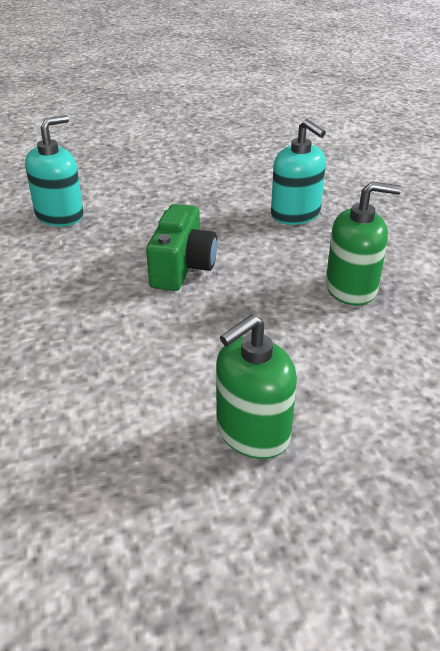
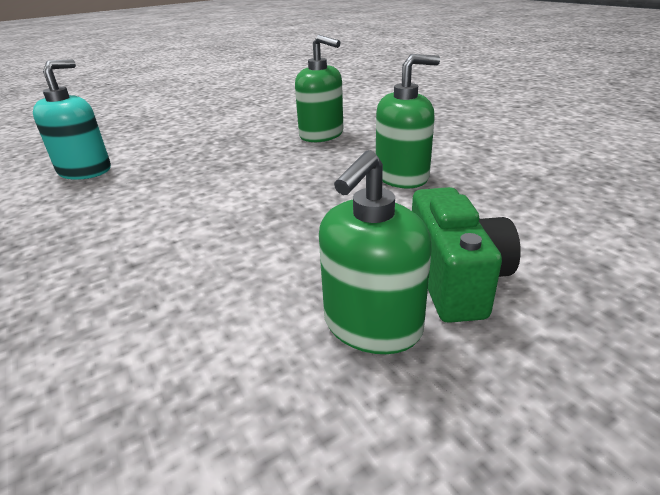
camera: 15 degrees left, 5 degrees down
green camera [146,204,217,291] -> green camera moved to [412,187,521,323]
turquoise soap dispenser [271,119,326,225] -> green soap dispenser [295,35,343,142]

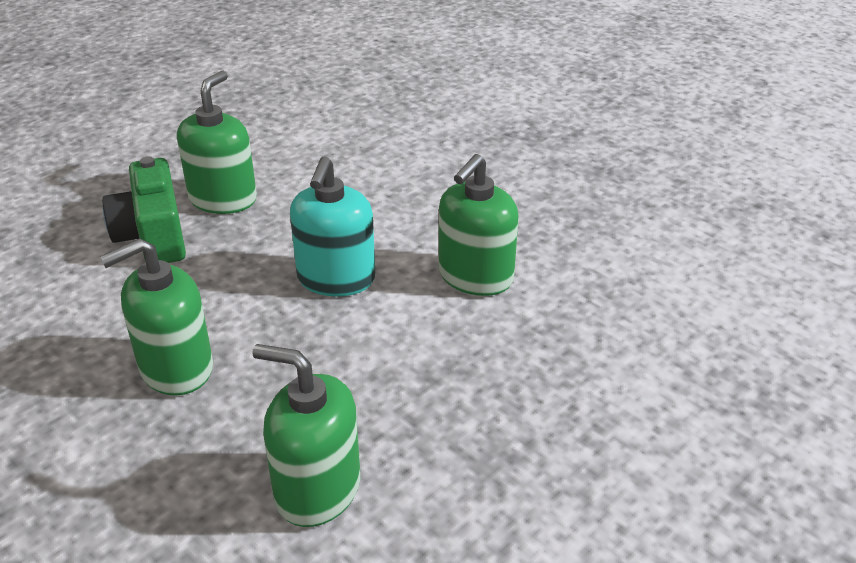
camera: 165 degrees right, 5 degrees up
turquoise soap dispenser [33,59,111,180] -> turquoise soap dispenser moved to [290,156,375,297]
none -> green soap dispenser [438,154,519,296]

